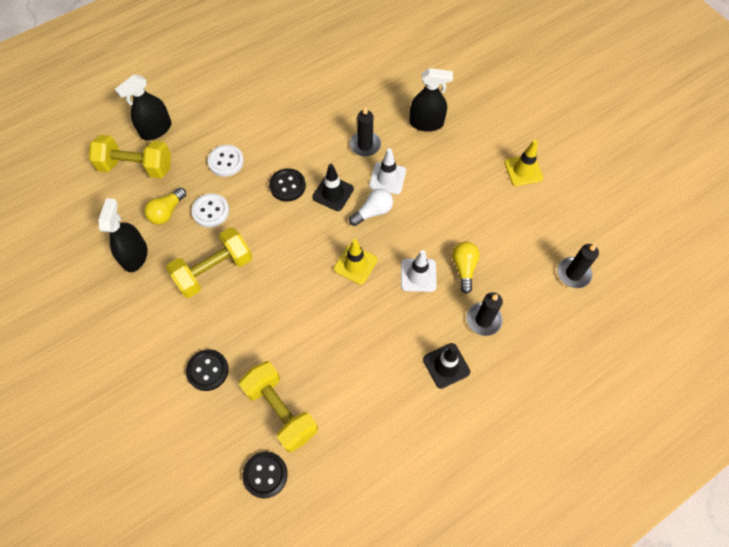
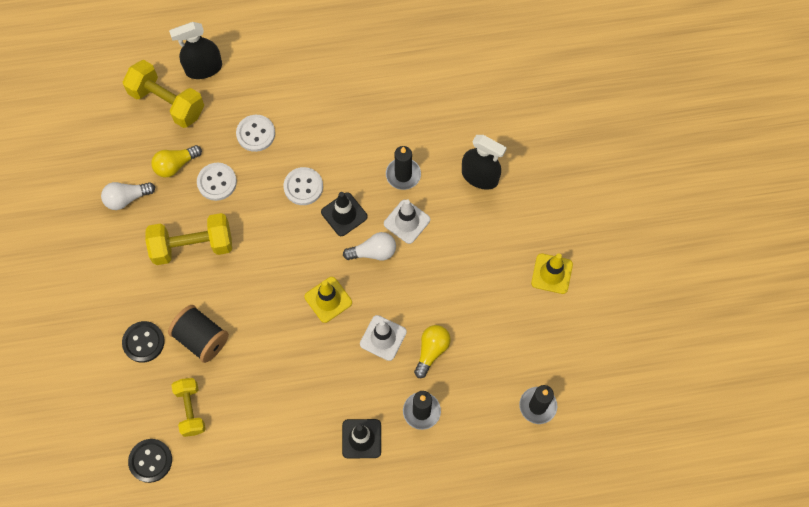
camera: 25 degrees right, 5 degrees up
black spray bottle [98,198,148,272] -> white light bulb [101,182,155,210]
yellow dumbbell [239,361,318,452] -> yellow dumbbell [171,378,206,437], size x0.64
black button [269,168,306,201] -> white button [283,167,323,205]
none -> black spool [168,305,229,363]

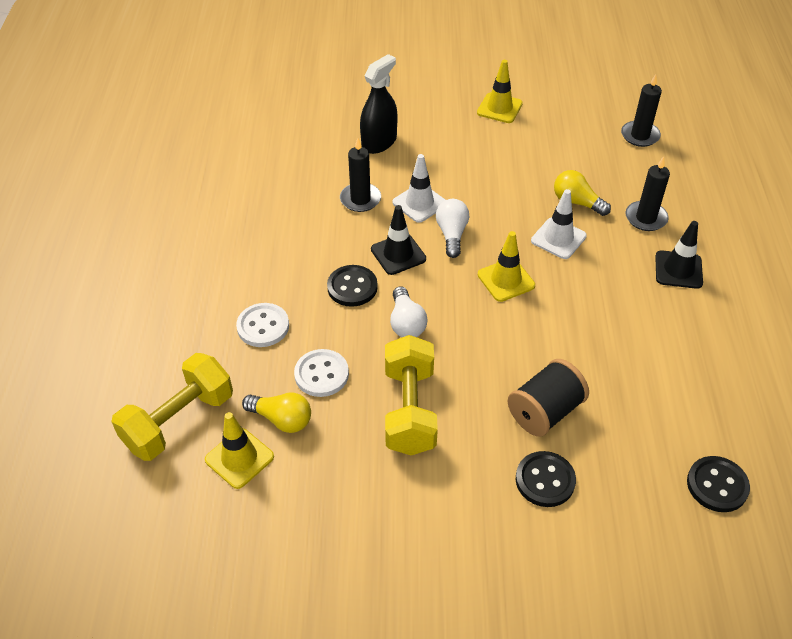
camera: 80 degrees left, 20 degrees down
white light bulb [101,182,155,210] -> white light bulb moved to [390,286,428,337]
yellow light bulb [151,145,202,177] -> yellow light bulb turned 45 degrees counterclockwise [242,392,311,433]
black spray bottle [169,22,222,79] -> none
yellow dumbbell [171,378,206,437] -> none
white button [283,167,323,205] -> black button [327,265,378,307]
none -> yellow traffic cone [205,412,274,489]

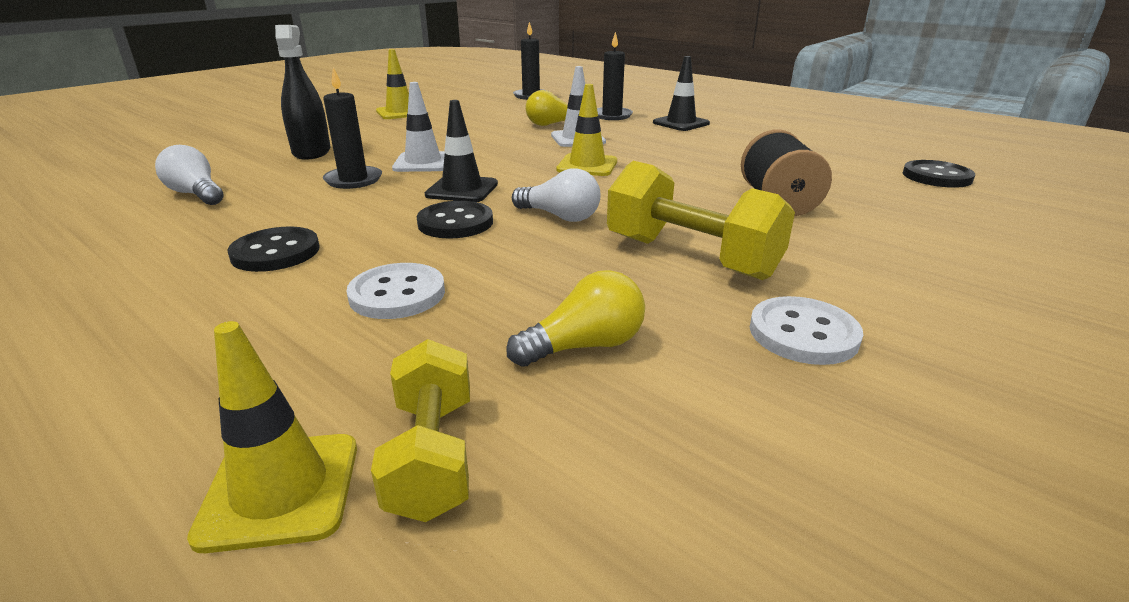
camera: 50 degrees left, 20 degrees down
yellow dumbbell [111,353,233,461] -> yellow dumbbell [371,339,470,522], size x0.64
yellow traffic cone [205,412,274,489] -> yellow traffic cone moved to [187,321,357,553]
white button [294,349,349,397] -> white button moved to [750,296,863,365]
white light bulb [436,199,469,258] -> white light bulb moved to [155,145,223,205]
black button [516,451,576,507] -> black button moved to [227,227,320,272]

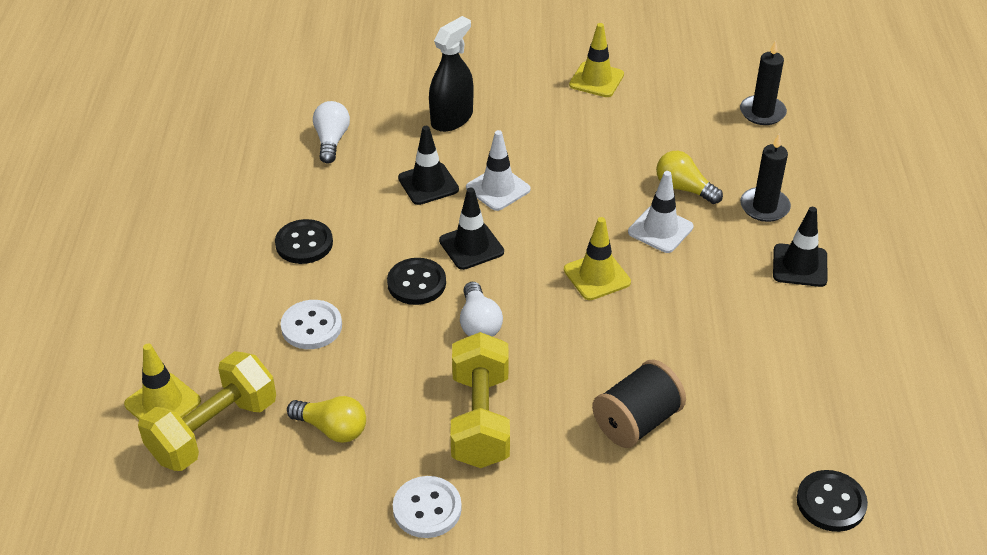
camera: 50 degrees right, 15 degrees up
black candle [323,67,382,189] -> black traffic cone [398,126,459,205]
yellow dumbbell [371,339,470,522] -> yellow dumbbell [138,351,276,471], size x1.56

